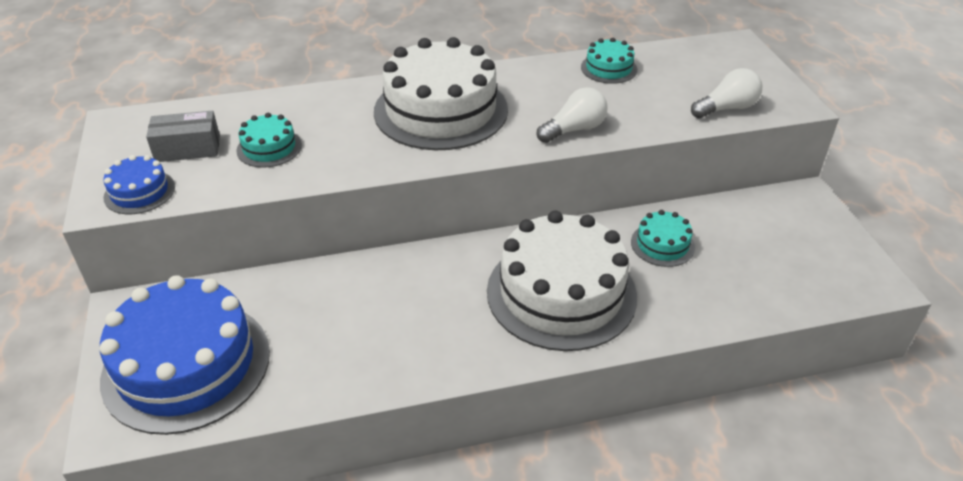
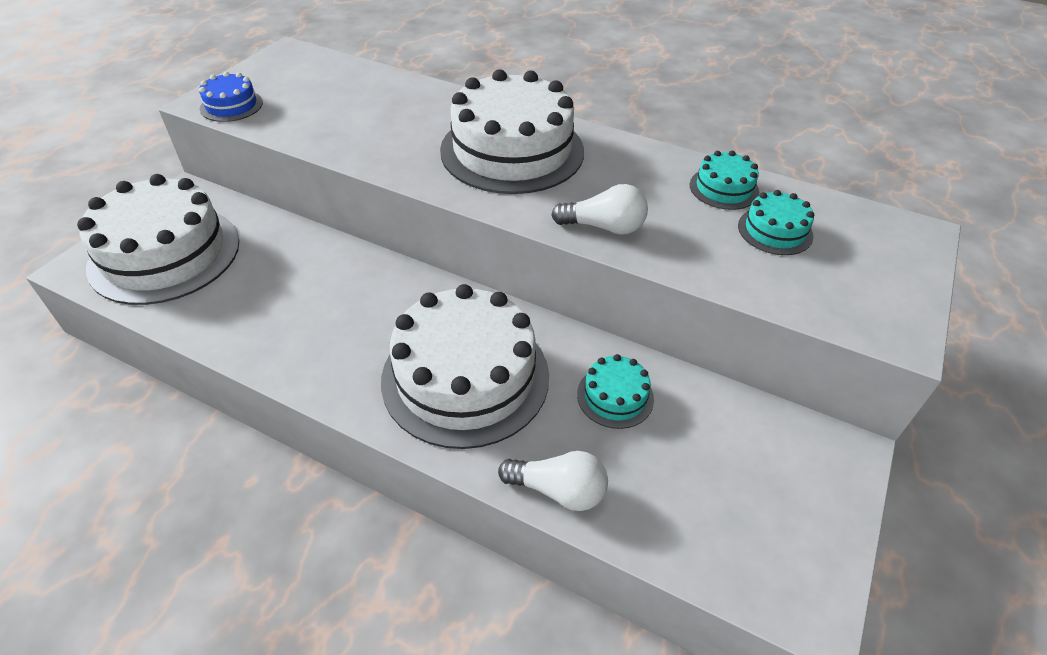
camera: 40 degrees right, 5 degrees up
blue cake [100,275,270,435] -> white cake [77,174,239,305]
grey box [146,111,220,162] -> none
turquoise cake [236,113,302,168] -> turquoise cake moved to [738,190,814,255]
white light bulb [691,68,762,118] -> white light bulb moved to [498,451,608,511]

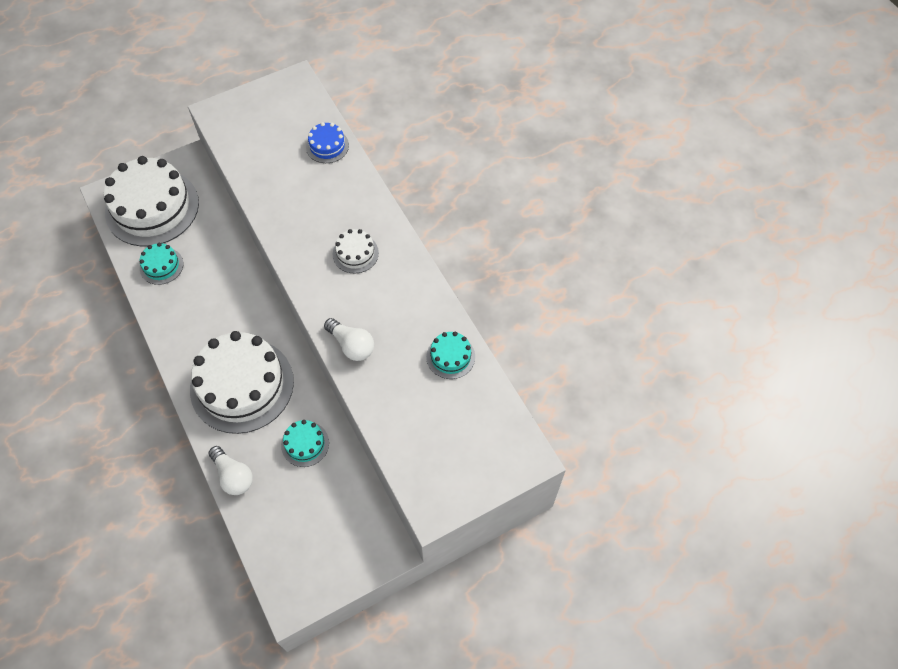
camera: 35 degrees right, 15 degrees up
blue cake [199,72,263,122] -> blue cake moved to [306,122,349,163]
white cake [440,69,584,194] -> white cake [333,229,379,273], size x0.45
turquoise cake [738,190,814,255] -> turquoise cake moved to [139,243,183,285]

